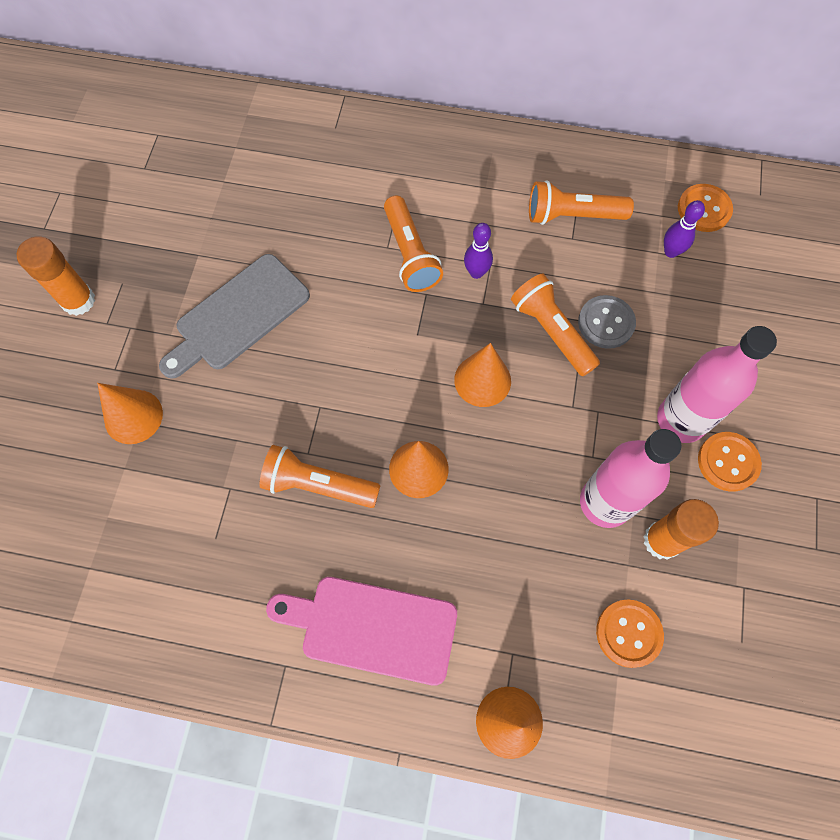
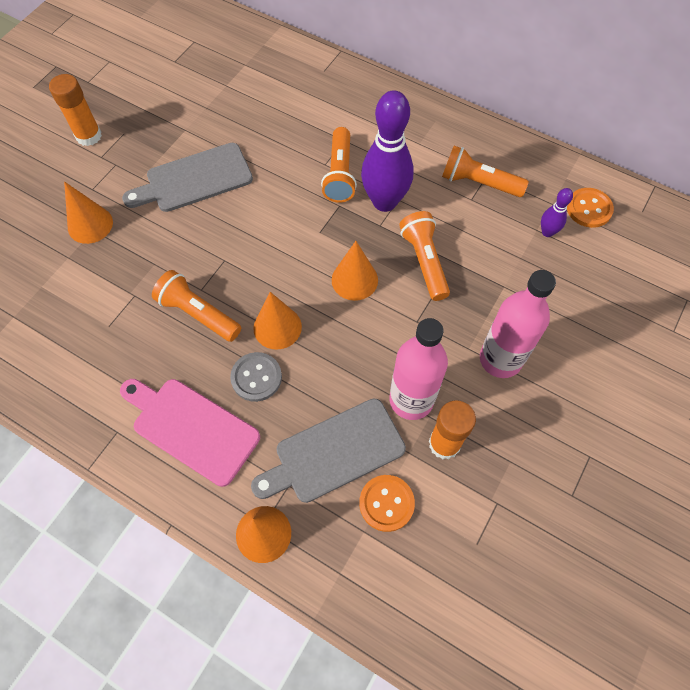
camera: 20 degrees right, 5 degrees down
purple bowling pin [464,223,493,279] -> purple bowling pin [361,90,414,212], size x2.16
grey button [578,295,636,349] -> grey button moved to [230,352,282,402]
orange button [698,432,762,492] -> none
none -> grey cutting board [251,398,406,503]

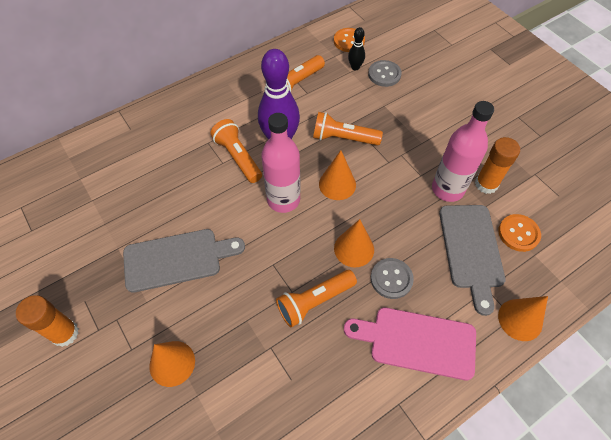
camera: 65 degrees left, 5 degrees down
pink cutting board [120,379,260,487] -> pink cutting board turned 45 degrees clockwise [344,308,476,380]
grey cutting board [122,143,253,212] -> grey cutting board turned 105 degrees counterclockwise [123,229,245,293]
orange flashlight [321,127,357,203] -> orange flashlight turned 150 degrees counterclockwise [210,119,262,183]
pink bottle [480,270,556,378] -> pink bottle moved to [261,113,301,213]
purple bowling pin [541,188,573,237] -> black bowling pin [348,27,365,70]
none -> grey button [368,60,402,87]

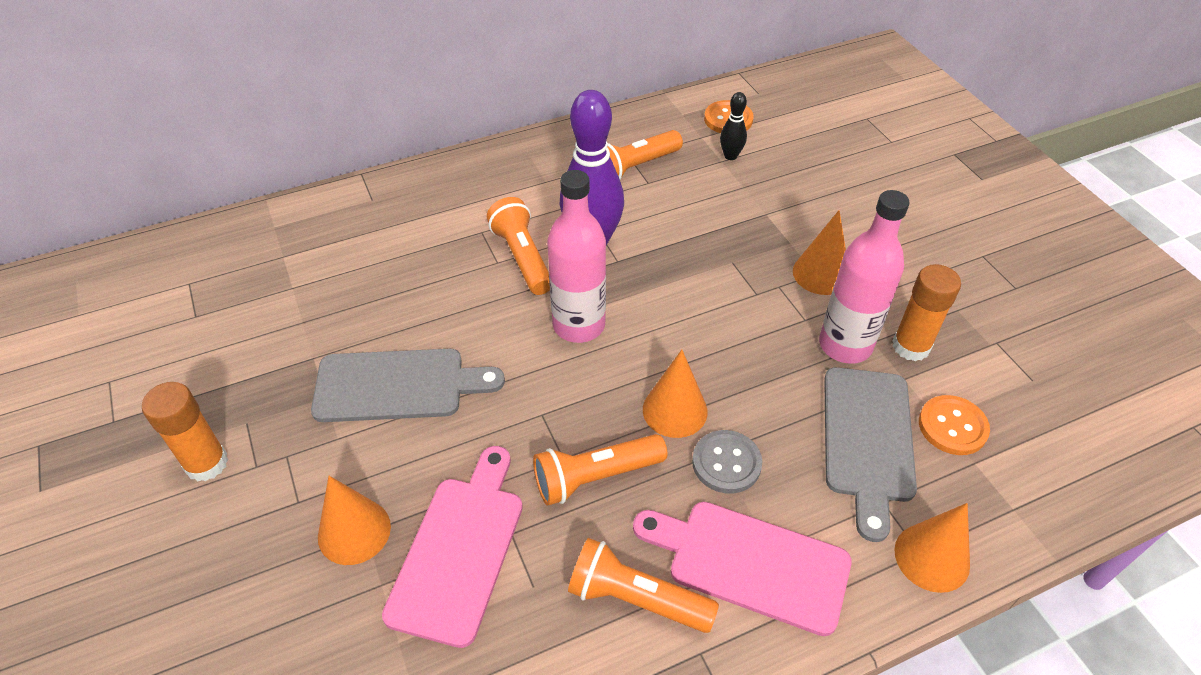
camera: 10 degrees right, 10 degrees down
orange flashlight [313,112,383,145] -> orange flashlight moved to [568,538,719,633]
orange cone [319,150,356,200] -> orange cone moved to [793,210,846,295]
grey button [368,60,402,87] -> none
none -> pink cutting board [382,446,523,648]

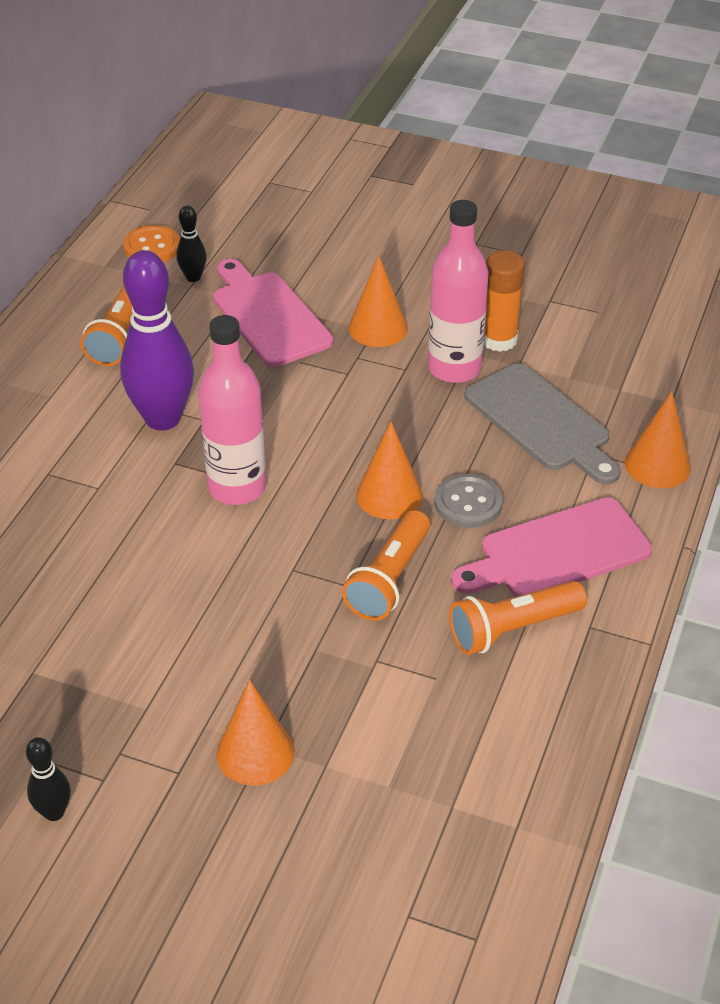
camera: 45 degrees left, 5 degrees down
orange glue stick [142,382,228,482] -> black bowling pin [26,737,71,821]
grey cutting board [311,349,505,422] -> none
pink cutting board [382,446,523,648] -> pink cutting board moved to [213,259,333,367]
orange flashlight [487,197,550,295] -> none
orange button [919,395,990,455] -> none

